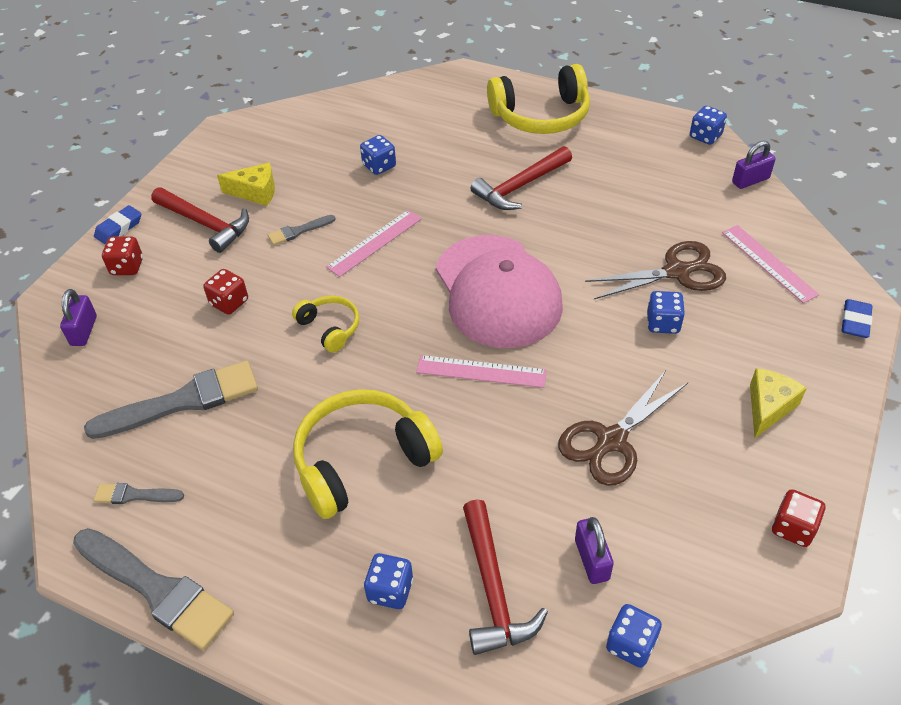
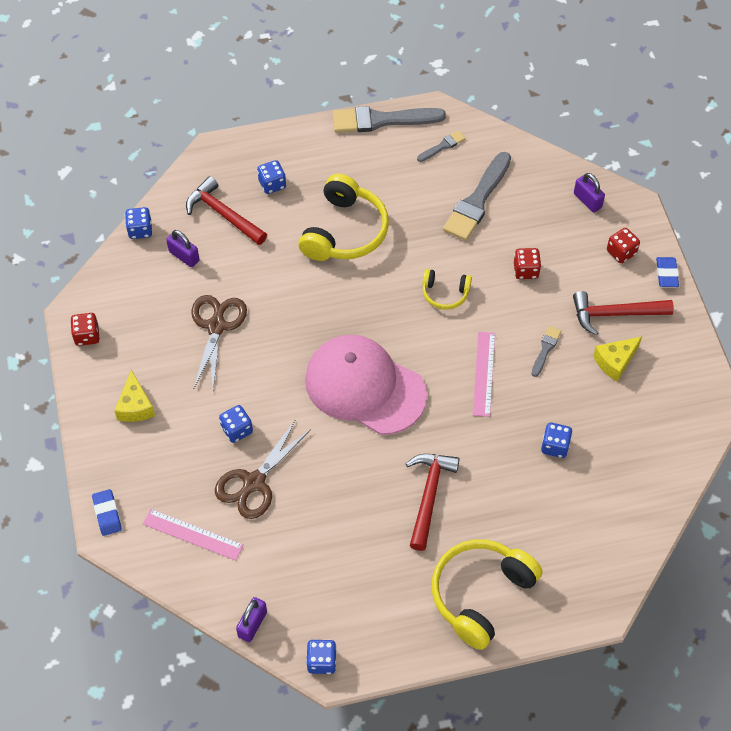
camera: 140 degrees right, 10 degrees up
pink ruler [416,355,547,388] -> none

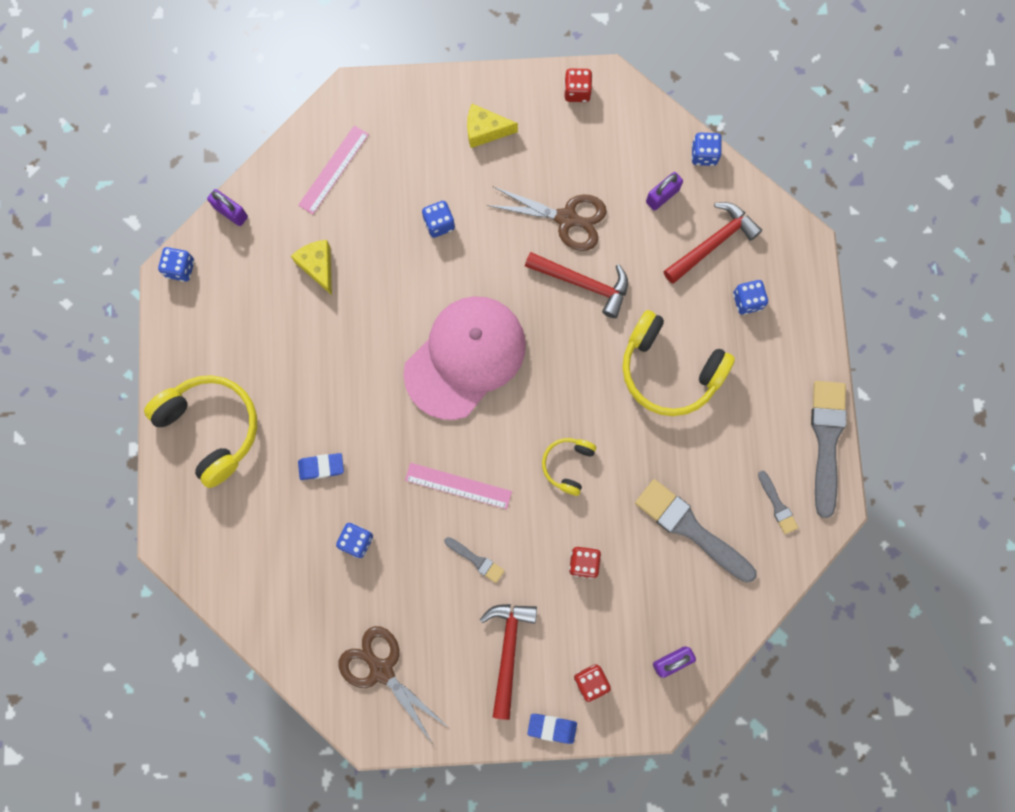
camera: 100 degrees right, 20 degrees up
blue eraser [92,489,122,536] -> blue eraser moved to [298,453,344,480]
brown scissors [215,419,311,519] -> brown scissors moved to [339,626,449,744]
red hammer [406,454,460,551] -> red hammer moved to [525,252,628,318]
yellow cheese [593,337,642,382] -> yellow cheese moved to [291,240,332,295]

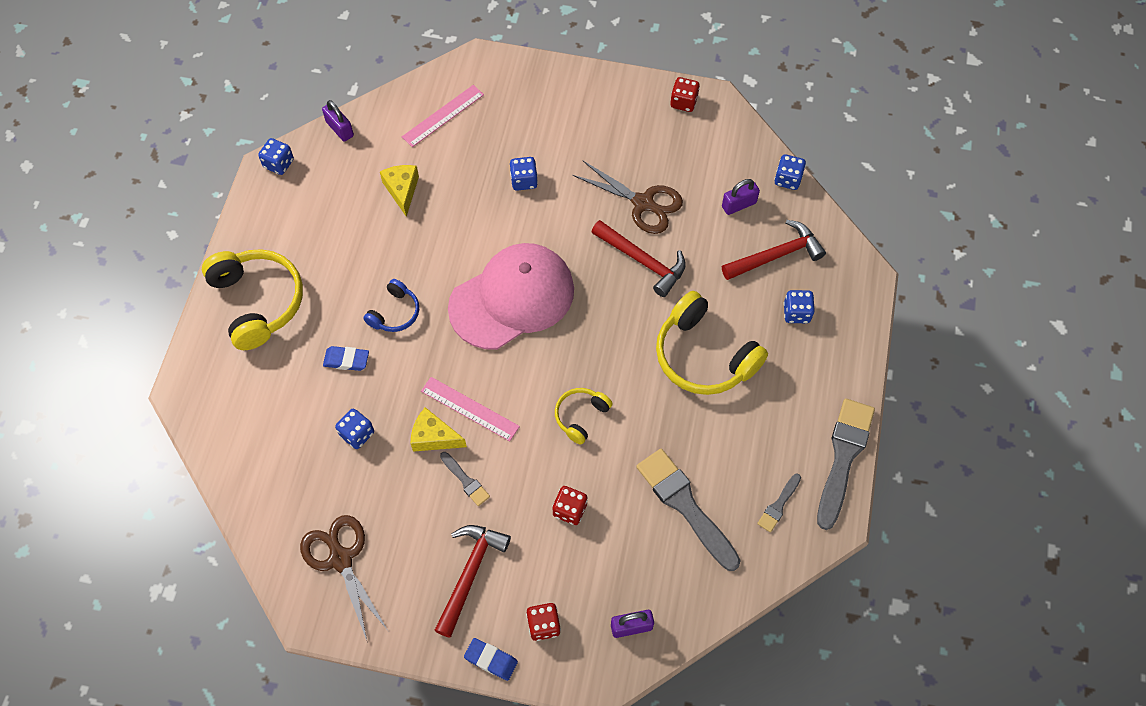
camera: 15 degrees right, 15 degrees down
yellow cheese [467,104,518,148] -> yellow cheese moved to [411,407,467,452]
grey brush [758,471,798,534] -> grey brush turned 45 degrees clockwise [757,474,801,532]
none -> blue headphones [363,279,419,332]

